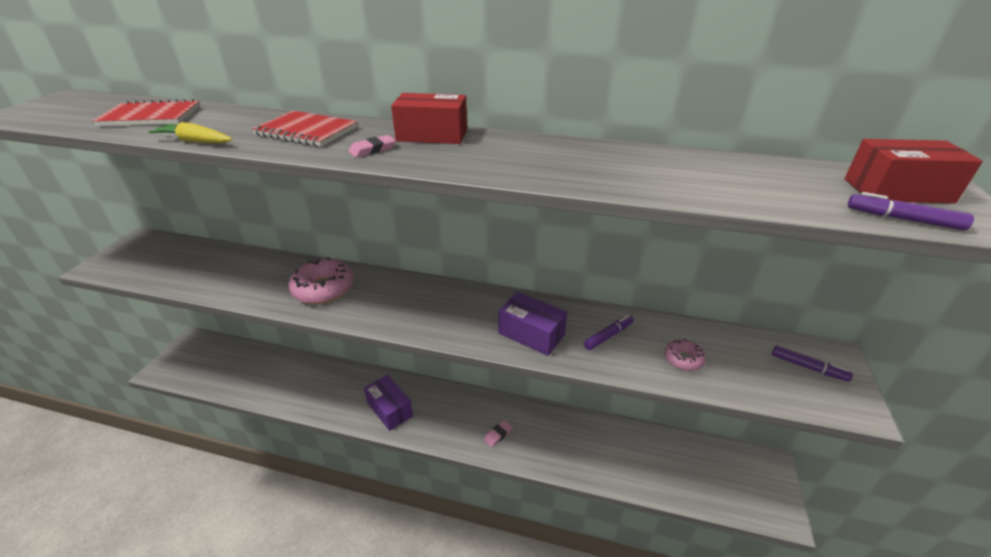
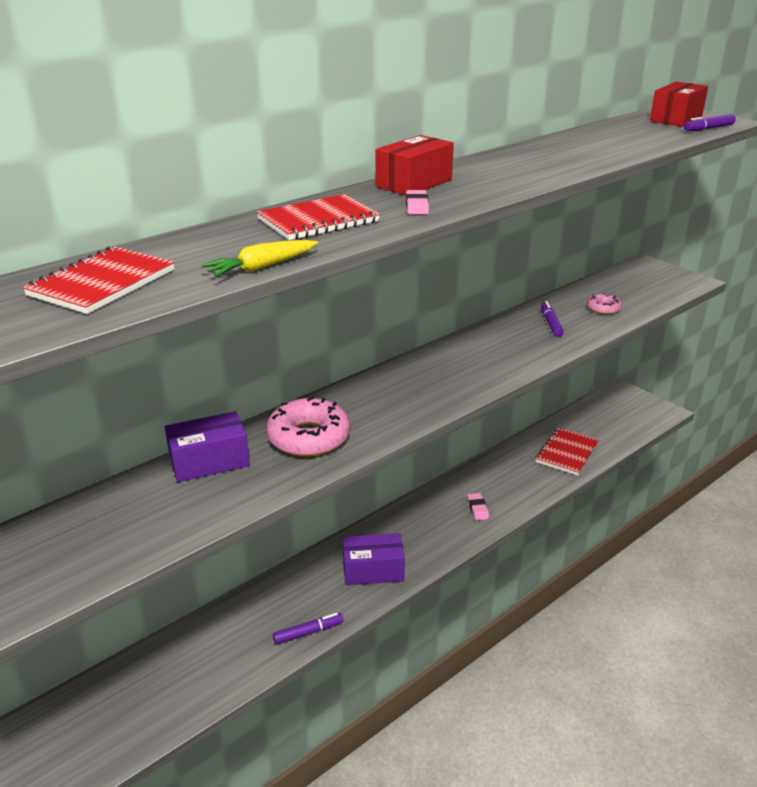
camera: 55 degrees left, 5 degrees down
purple box [499,292,568,356] -> purple box moved to [165,411,250,482]
purple marker [772,345,853,382] -> purple marker moved to [273,613,343,645]
none -> red notebook [536,427,599,475]

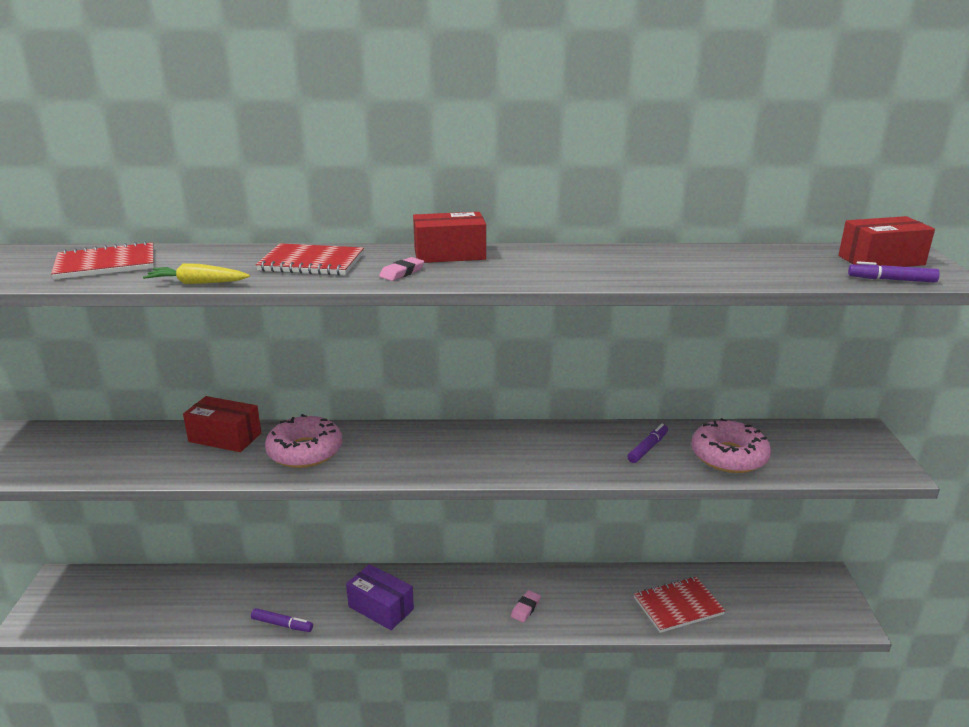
camera: 40 degrees right, 5 degrees down
purple box [165,411,250,482] -> red box [183,396,261,452]
pink donut [587,293,622,315] -> pink donut [692,418,771,473], size x1.89

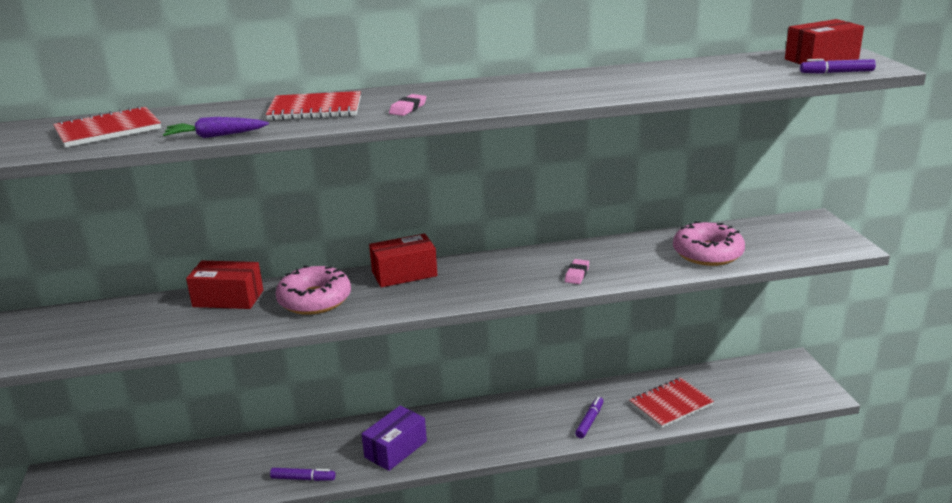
camera: 10 degrees left, 0 degrees up
yellow carrot [143,263,250,284] -> purple carrot [163,117,269,138]
purple box [346,564,414,630] -> purple box turned 75 degrees counterclockwise [362,406,427,471]
red box [413,212,486,263] -> red box moved to [369,233,437,287]
pink eraser [511,590,541,623] -> pink eraser moved to [565,259,589,284]
purple marker [628,424,668,463] -> purple marker moved to [575,397,604,438]

